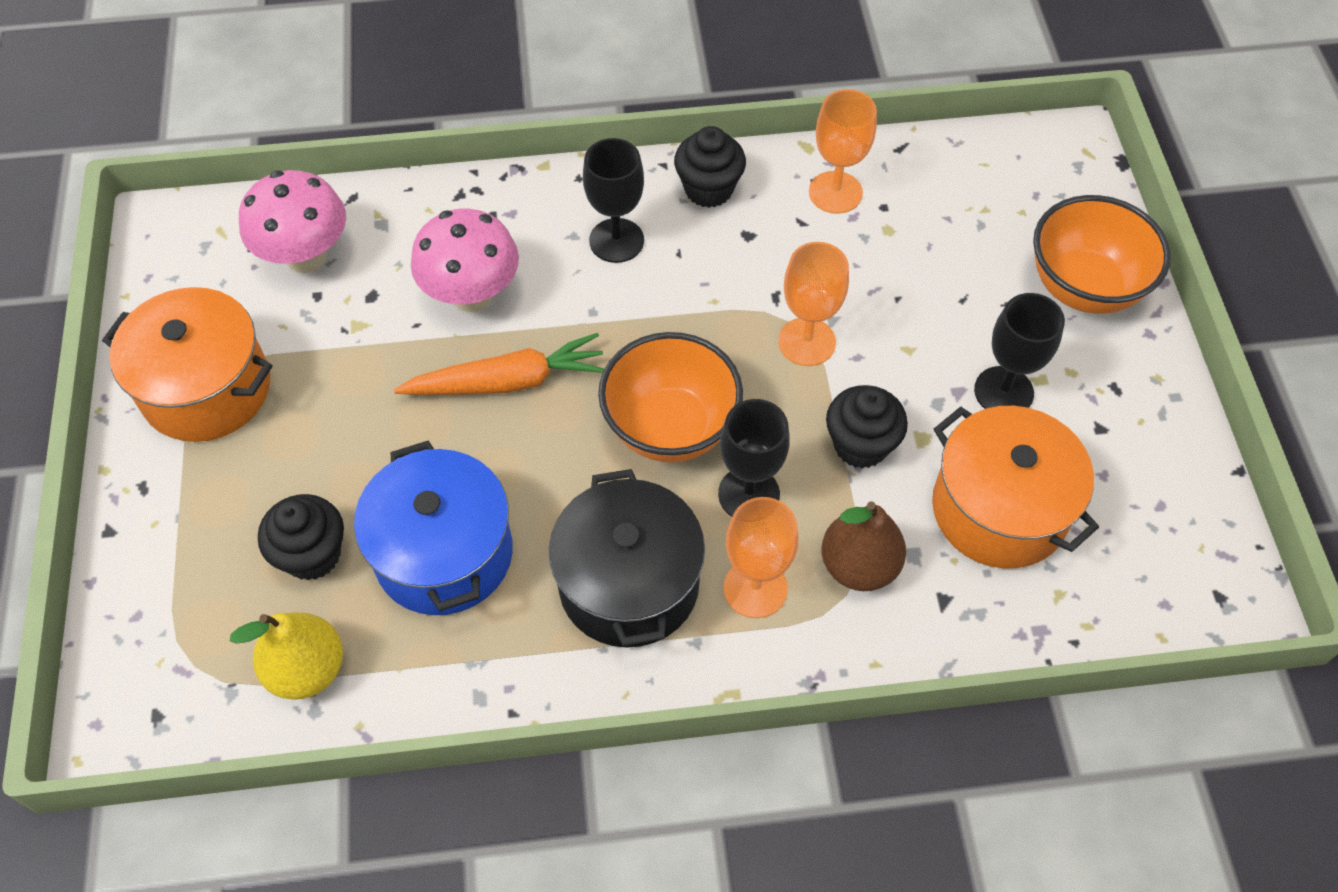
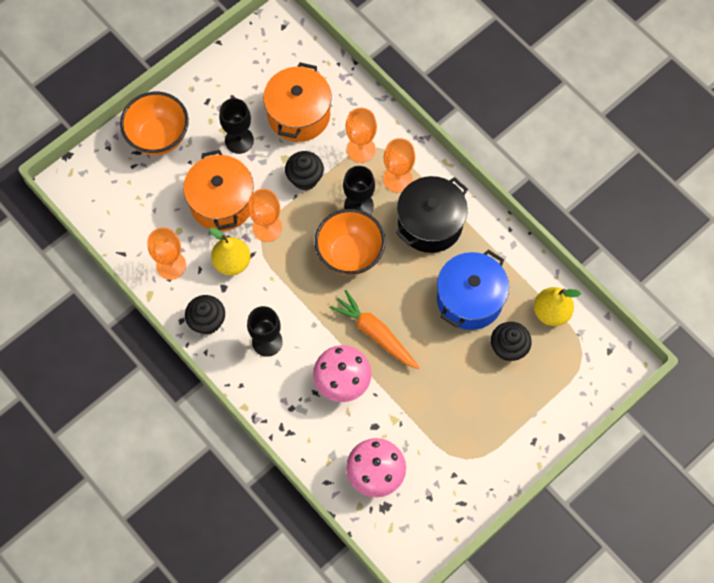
camera: 125 degrees left, 10 degrees up
orange pot [102,287,272,442] -> orange pot moved to [183,150,254,231]
brown pear [821,502,906,591] -> orange goblet [345,108,377,163]
none -> yellow pear [209,227,251,275]

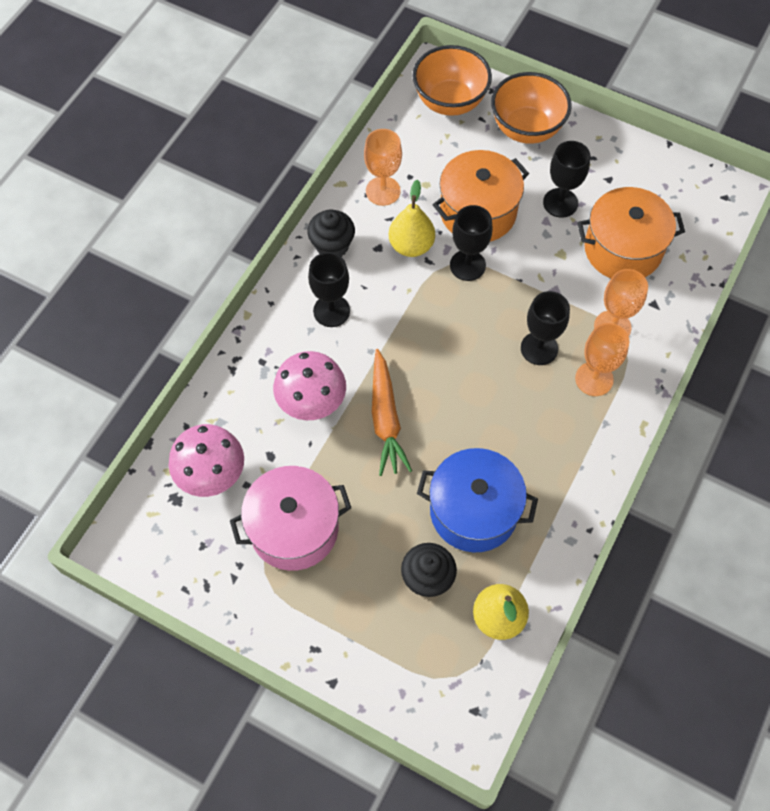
camera: 70 degrees right, 5 degrees down
orange goblet [248,189,282,242] -> black goblet [450,205,492,281]
black cupcake [285,151,324,190] -> none
orange bowl [315,209,385,275] -> orange bowl moved to [413,45,492,116]
orange carrot [329,290,419,369] -> orange carrot turned 150 degrees clockwise [372,349,412,476]
black pot [396,176,468,253] -> none
none -> pink pot [230,466,351,571]

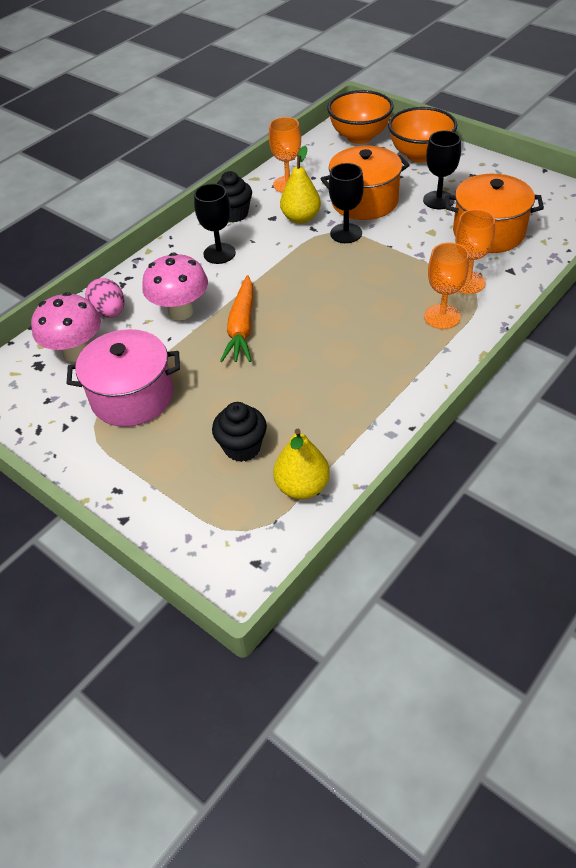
camera: 15 degrees right, 15 degrees down
blue pot [417,448,538,552] -> none
black goblet [521,291,570,365] -> none
none -> pink egg [85,278,125,318]

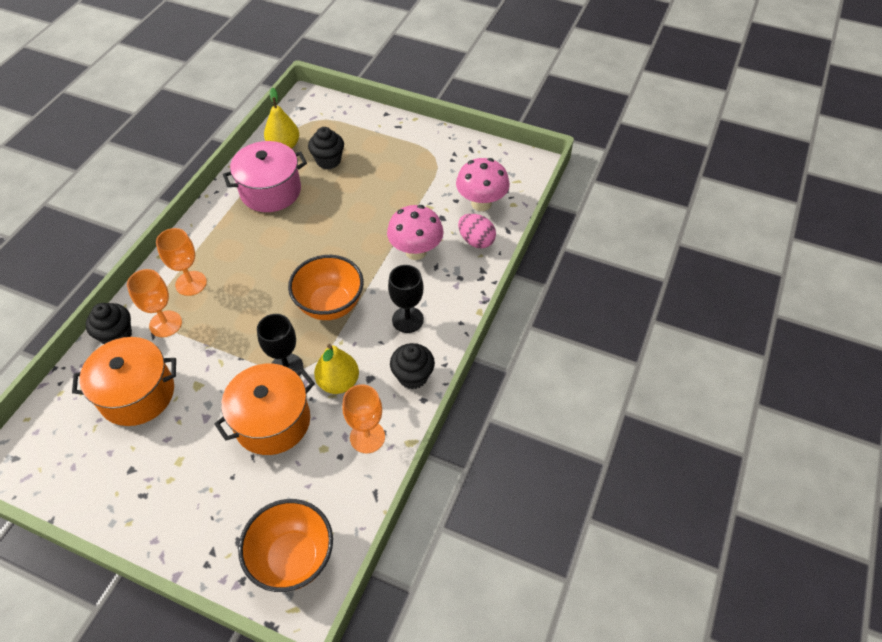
camera: 160 degrees right, 5 degrees up
pink pot [66,329,180,427] -> pink pot moved to [223,141,307,212]
orange carrot [220,275,253,362] -> none
orange bowl [388,107,457,163] -> orange bowl moved to [288,255,364,320]
black goblet [423,131,461,209] -> none
none -> black cupcake [86,303,132,344]

